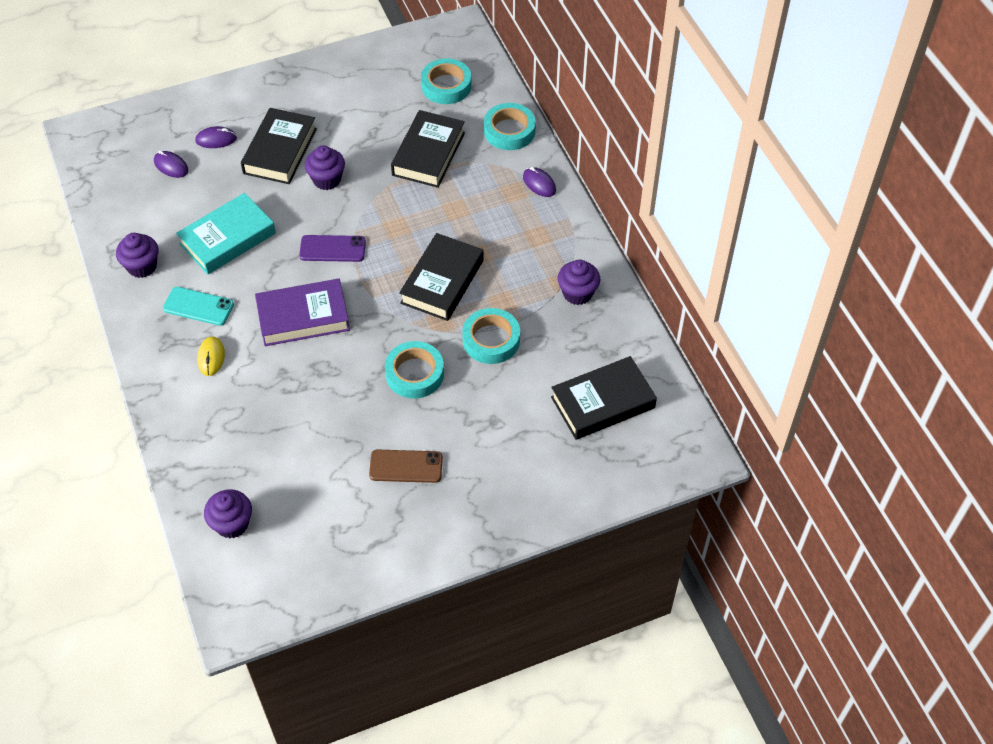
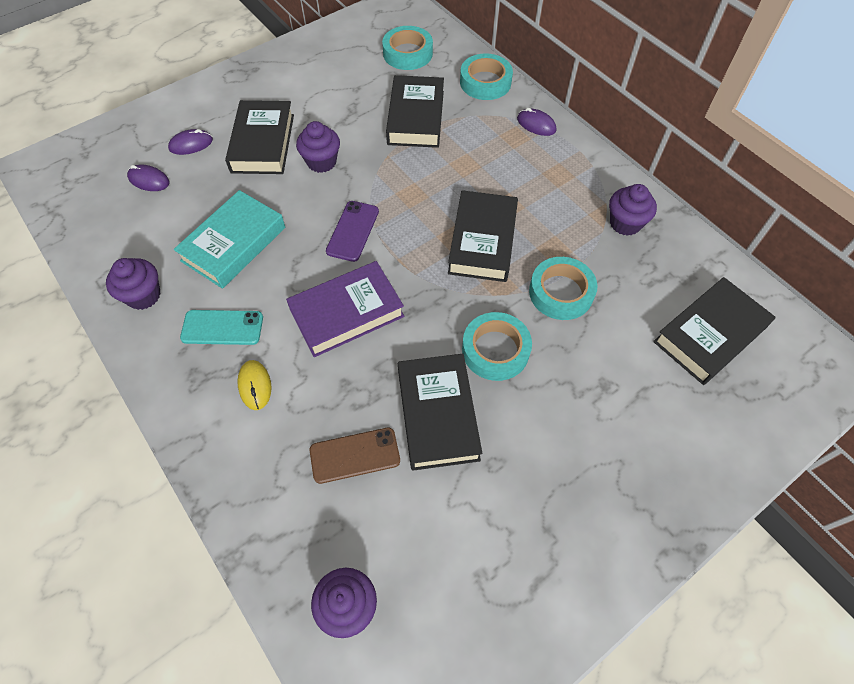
camera: 15 degrees left, 5 degrees up
purple phone [299,235,366,262] -> purple phone turned 60 degrees counterclockwise [326,201,379,262]
brown phone [369,449,443,483] -> brown phone moved to [310,428,400,484]
none -> black book [398,354,482,471]

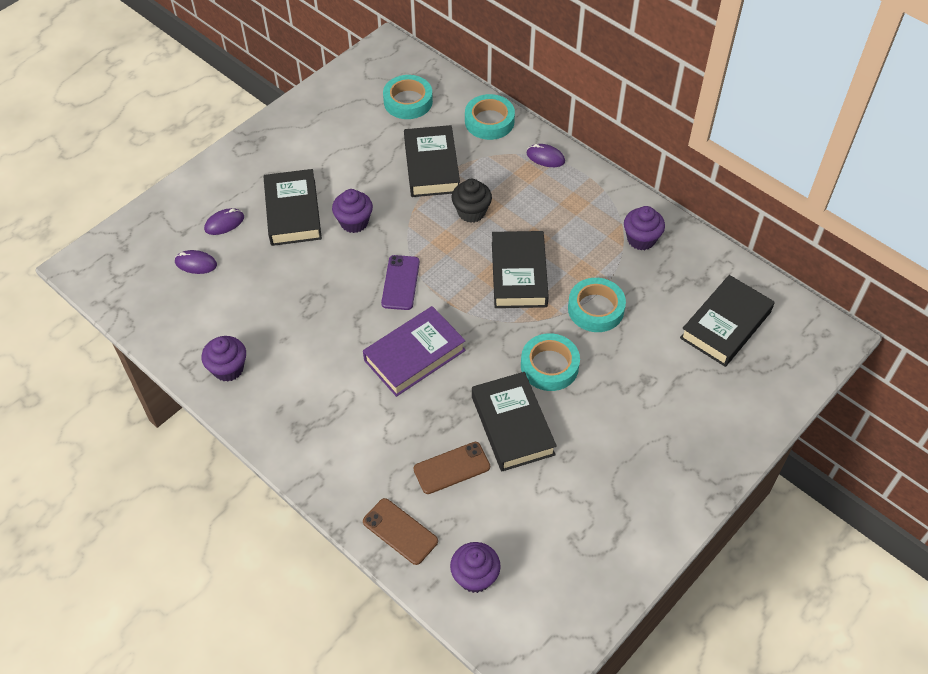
camera: 10 degrees left, 5 degrees down
turquoise book [173,190,285,289] -> none
turquoise phone [180,310,263,345] -> none
yellow mouse [237,360,272,410] -> none
none -> brown phone [363,498,438,565]
none -> black cupcake [452,179,492,223]

